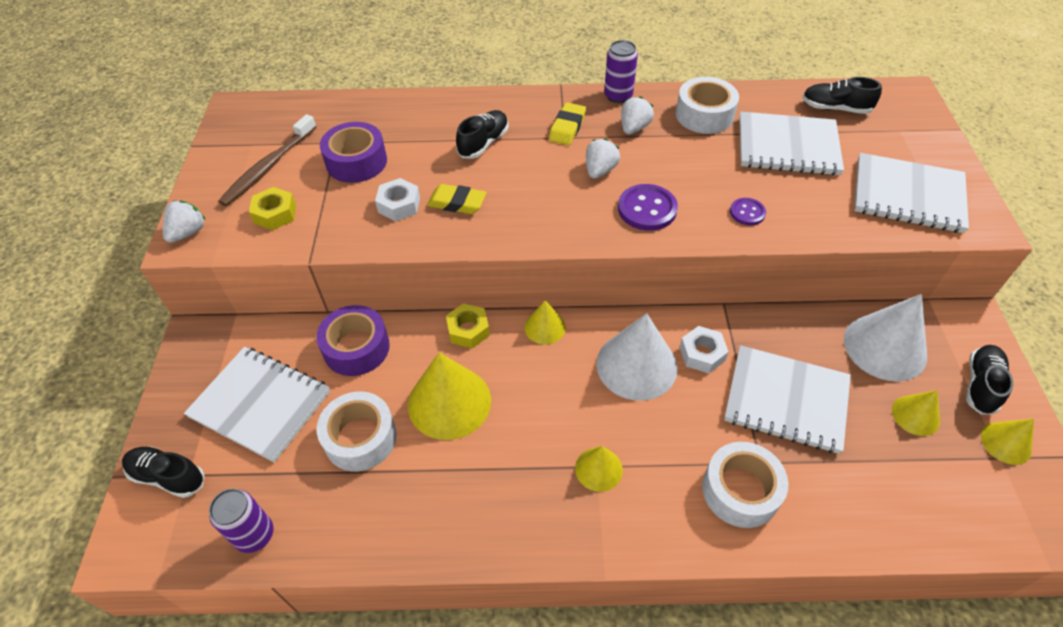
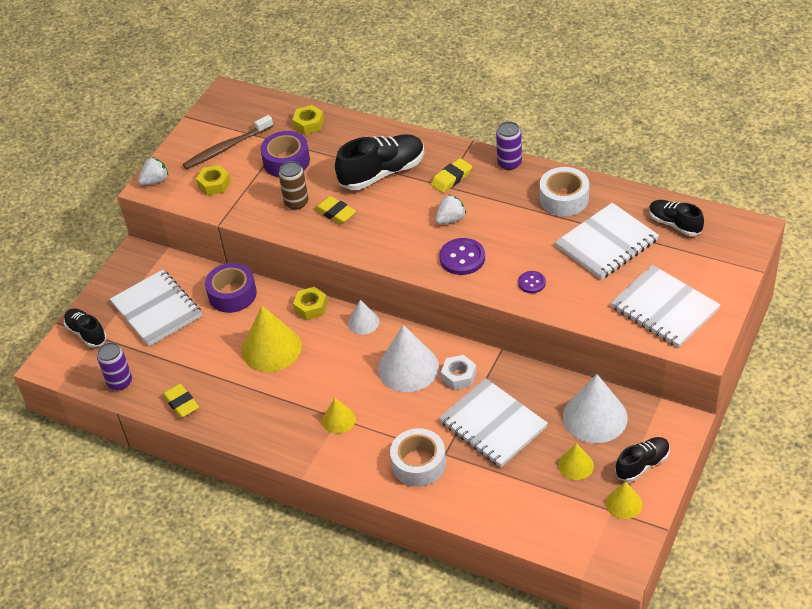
camera: 30 degrees right, 5 degrees down
white tape [317,392,397,471] -> none
white nut [375,178,420,221] -> brown can [278,161,309,210]
black shoe [456,110,509,159] -> black shoe [335,134,424,190], size x1.68
yellow cone [524,300,566,345] -> white cone [348,300,379,335]
white strawberry [621,96,654,134] -> none
white notebook [739,112,844,176] -> white notebook turned 75 degrees counterclockwise [555,203,659,279]
none -> yellow eraser [162,384,199,418]
none -> yellow nut [292,105,324,135]

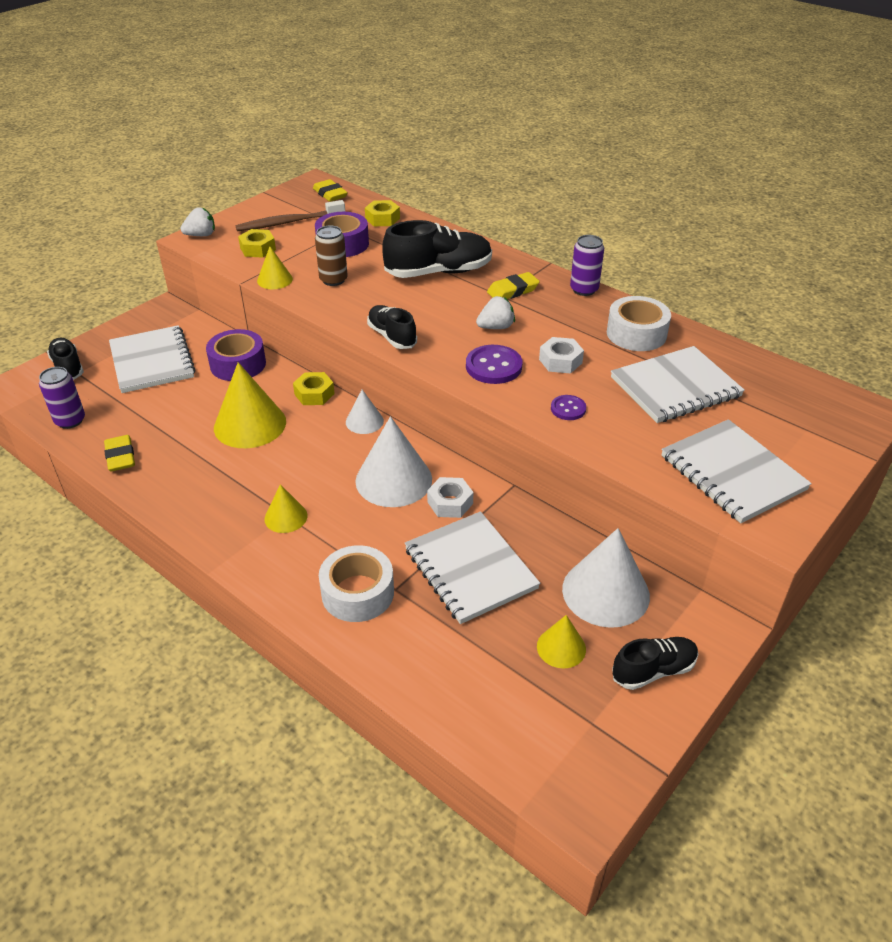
camera: 10 degrees right, 5 degrees down
yellow eraser [314,196,356,224] -> yellow eraser moved to [313,179,348,202]
yellow cone [606,482,642,519] -> yellow cone moved to [257,247,293,289]
black shoe [649,200,704,236] -> black shoe moved to [367,305,417,349]
none -> white nut [539,337,584,374]

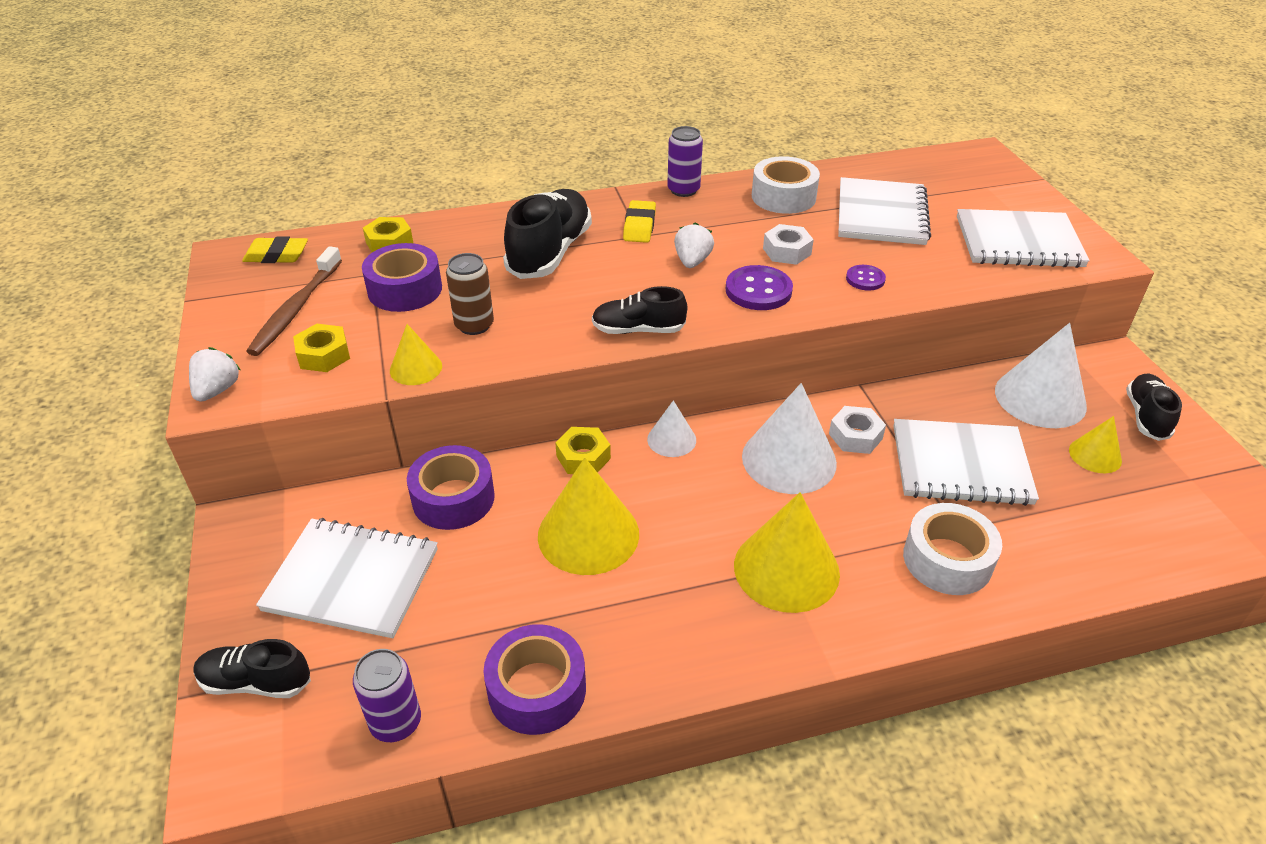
camera: 55 degrees left, 0 degrees up
yellow eraser [104,435,135,471] -> purple tape [483,624,586,735]
yellow cone [264,484,308,533] -> yellow cone [734,492,840,613], size x1.87

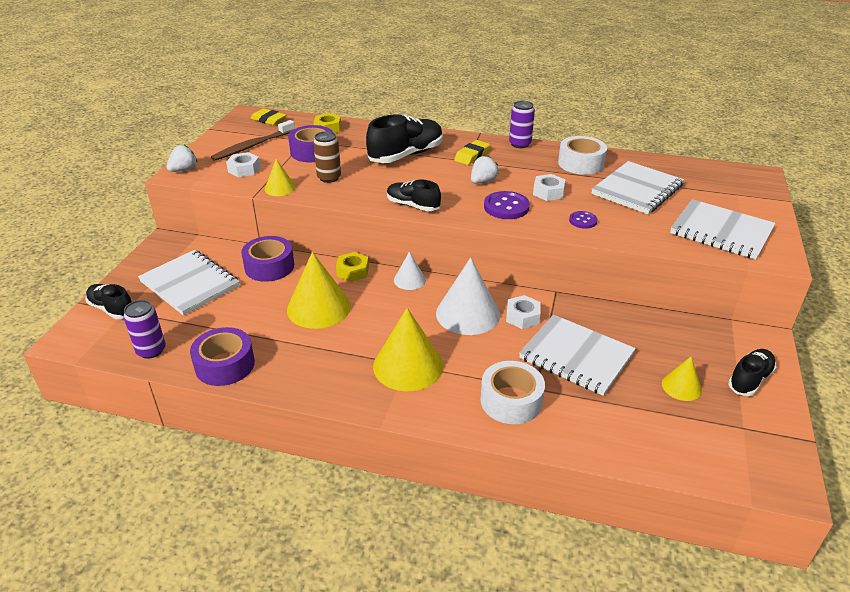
camera: 30 degrees right, 5 degrees down
yellow nut [293,324,350,372] -> white nut [226,152,261,177]
white cone [995,323,1087,428] -> none

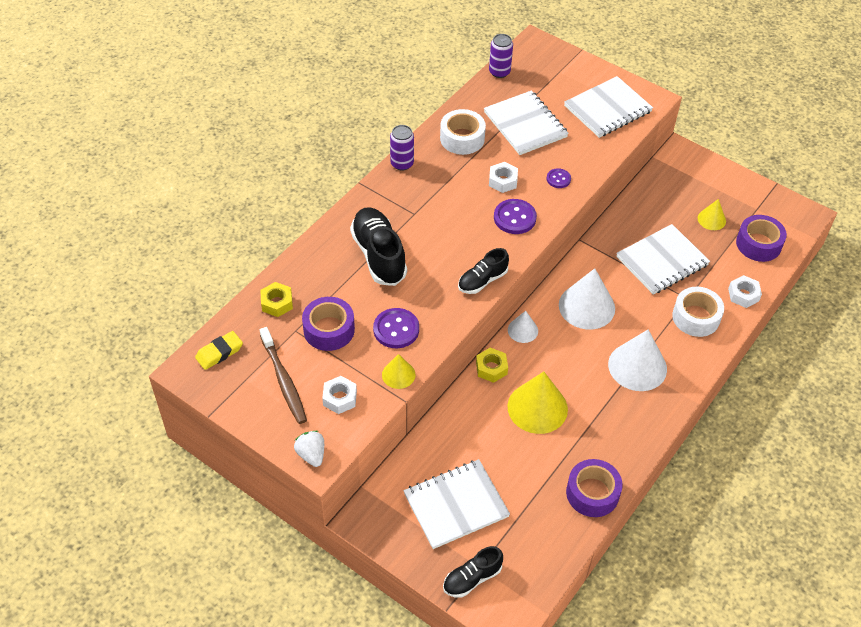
camera: 70 degrees left, 15 degrees up
purple can [124,300,166,359] -> purple can moved to [489,34,513,78]
purple tape [241,236,294,282] -> purple tape moved to [736,215,787,262]
brown can [313,131,341,183] -> purple button [373,308,419,348]
yellow cone [373,308,443,391] -> white cone [608,329,667,391]
yellow eraser [454,140,490,165] -> none
white strawberry [471,156,499,184] -> none
white nut [506,295,541,329] -> white nut moved to [728,275,762,308]
black shoe [728,349,776,396] -> none

